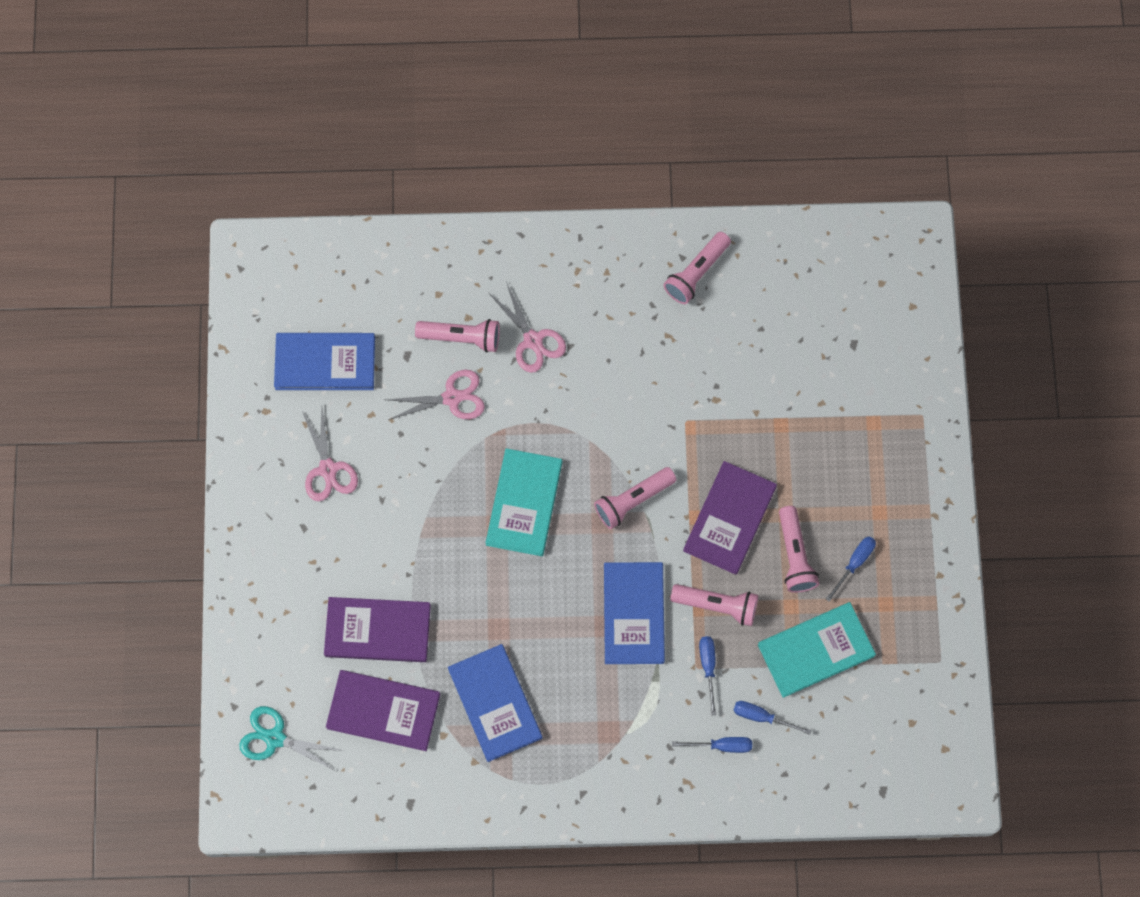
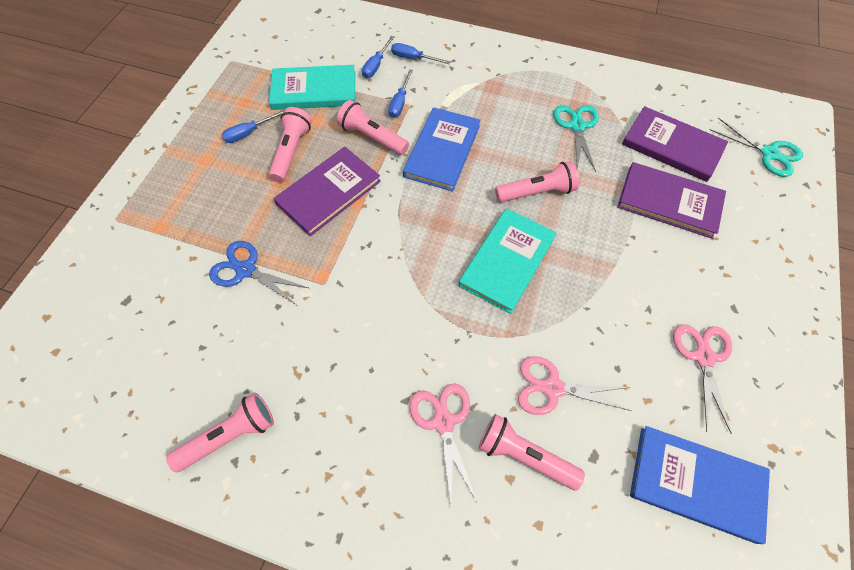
camera: 160 degrees left, 10 degrees down
blue book [448,644,542,762] -> turquoise scissors [553,105,599,172]
pink flashlight [594,467,676,529] -> pink flashlight moved to [495,161,579,202]
blue screwdriver [733,701,812,735] -> blue screwdriver turned 75 degrees clockwise [362,36,394,78]
none -> blue scissors [209,241,308,305]

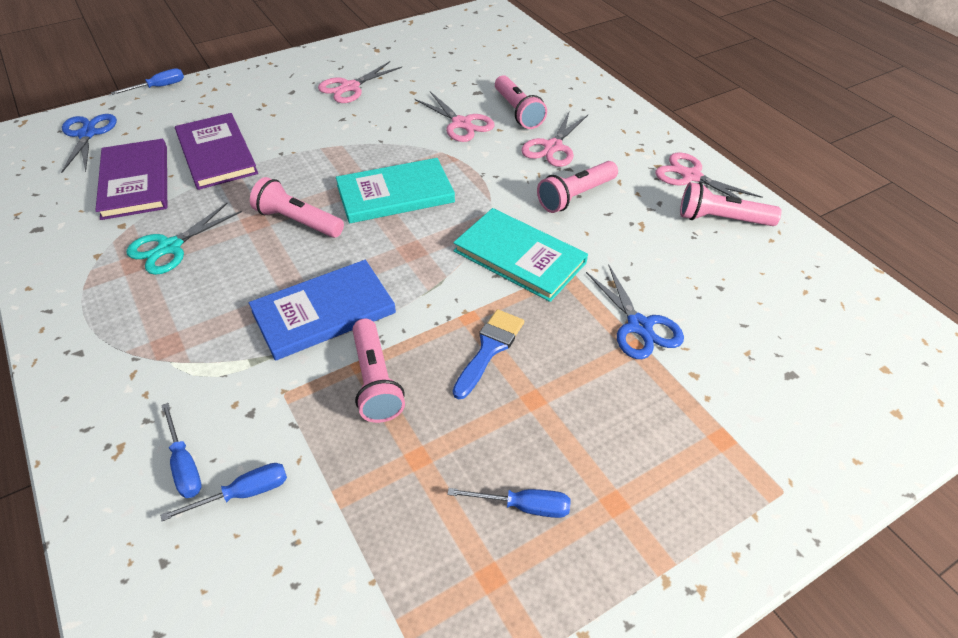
camera: 140 degrees left, 15 degrees down
turquoise book [269,65,355,110] -> turquoise book moved to [453,208,588,302]
pink flashlight [269,107,312,182] -> pink flashlight moved to [537,161,618,213]
purple book [273,147,381,236] -> blue brush [453,309,524,399]
blue screwdriver [388,69,413,118] -> blue screwdriver moved to [111,68,184,95]
blue book [630,426,770,544] -> none
turquoise scissors [710,118,803,177] -> blue scissors [61,114,117,173]
none -> pink scissors [655,153,763,200]

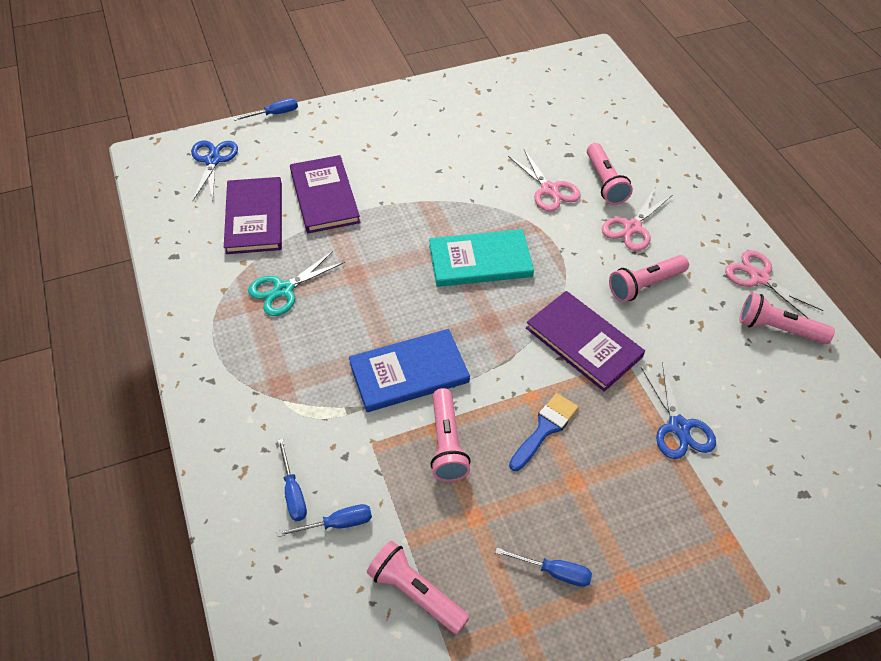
camera: 10 degrees right, 5 degrees up
pink flashlight [250,177,344,238] -> pink flashlight moved to [367,541,470,634]
pink scissors [318,61,402,103] -> none
turquoise book [453,208,588,302] -> purple book [526,291,645,392]

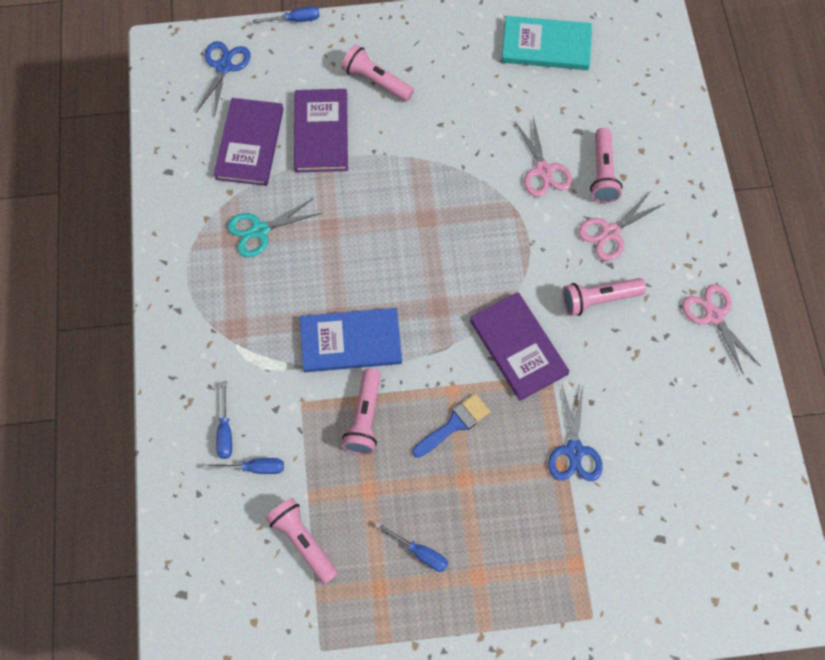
camera: 15 degrees right, 15 degrees up
turquoise book [429,229,534,287] -> turquoise book moved to [501,16,592,70]
pink flashlight [739,293,835,344] -> pink flashlight moved to [341,45,414,102]

